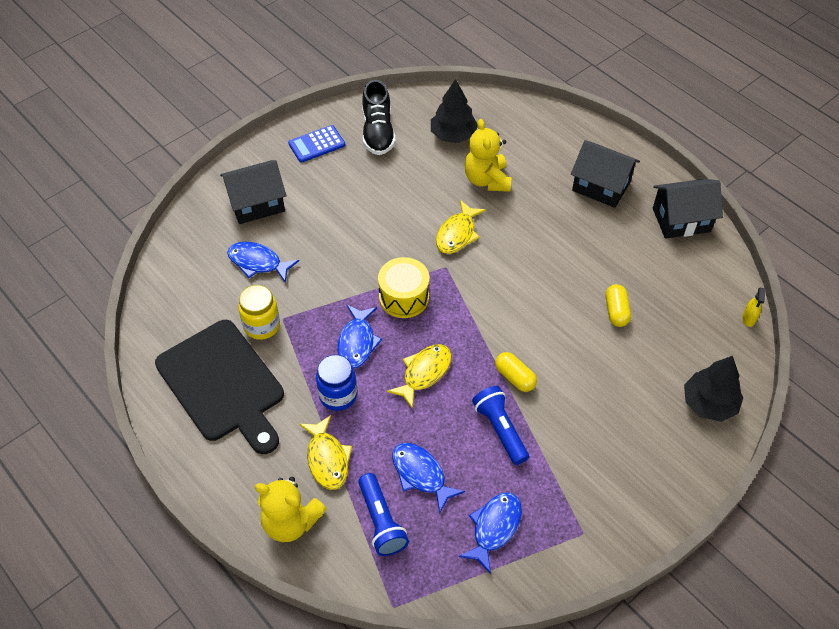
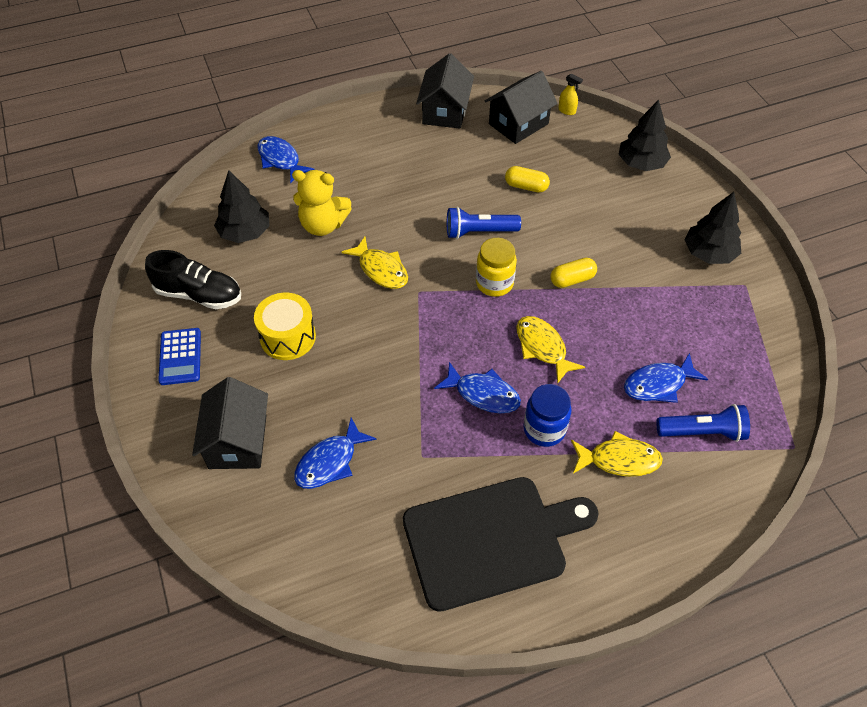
camera: 70 degrees left, 0 degrees up
yellow jar [238,285,280,340] -> yellow jar moved to [476,238,517,297]
yellow teddy bear [255,477,326,542] -> none
yellow drum [378,257,429,318] -> yellow drum moved to [254,293,316,360]
blue fish [458,492,522,574] -> blue fish moved to [257,136,315,183]
blue flashlight [472,386,529,465] -> blue flashlight moved to [447,207,521,239]
black house [571,140,640,208] -> black house moved to [485,71,558,144]
none -> black tree [684,192,741,264]

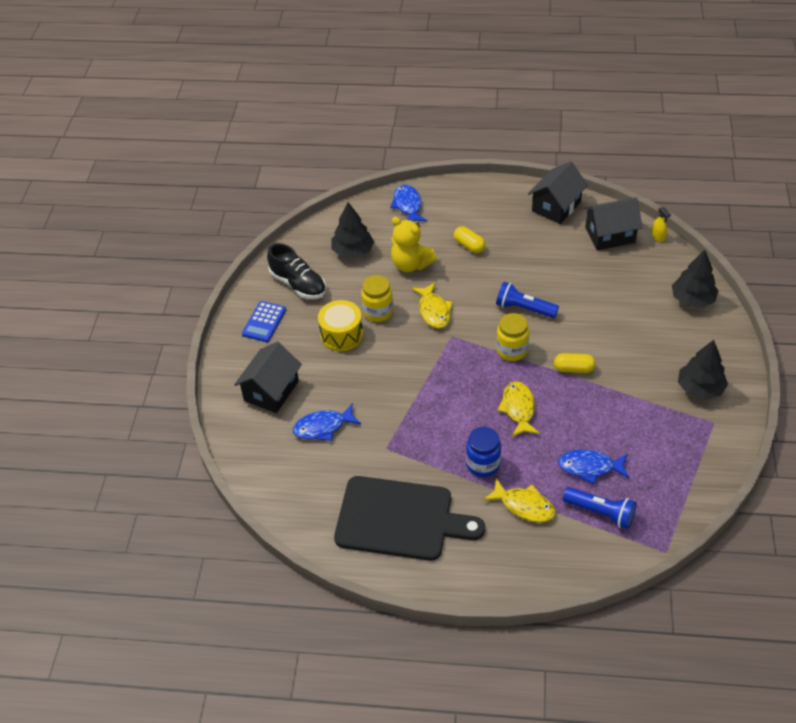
camera: 30 degrees right, 5 degrees down
blue fish [434,362,521,413] -> none
yellow capsule [505,166,550,193] -> yellow capsule moved to [454,226,486,253]
none -> yellow jar [361,275,393,322]

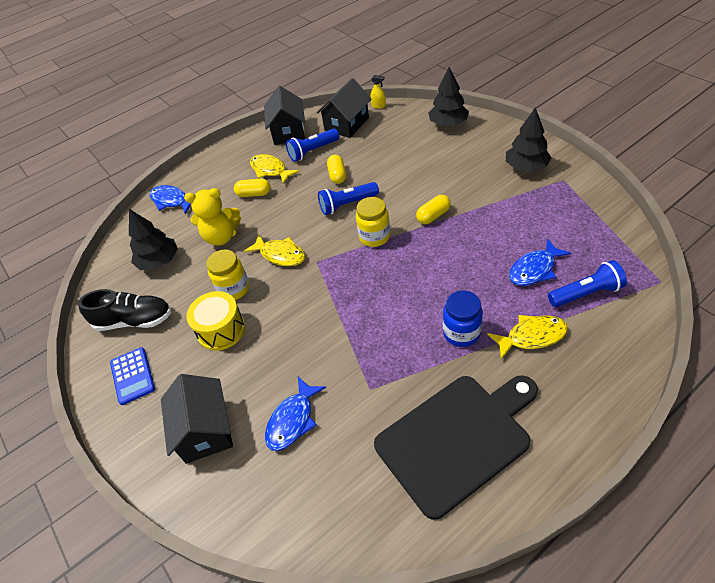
camera: 40 degrees left, 0 degrees up
yellow fish [498,381,540,437] -> yellow fish moved to [250,154,300,185]
none -> blue flashlight [286,128,339,162]
none -> yellow capsule [327,155,346,184]

